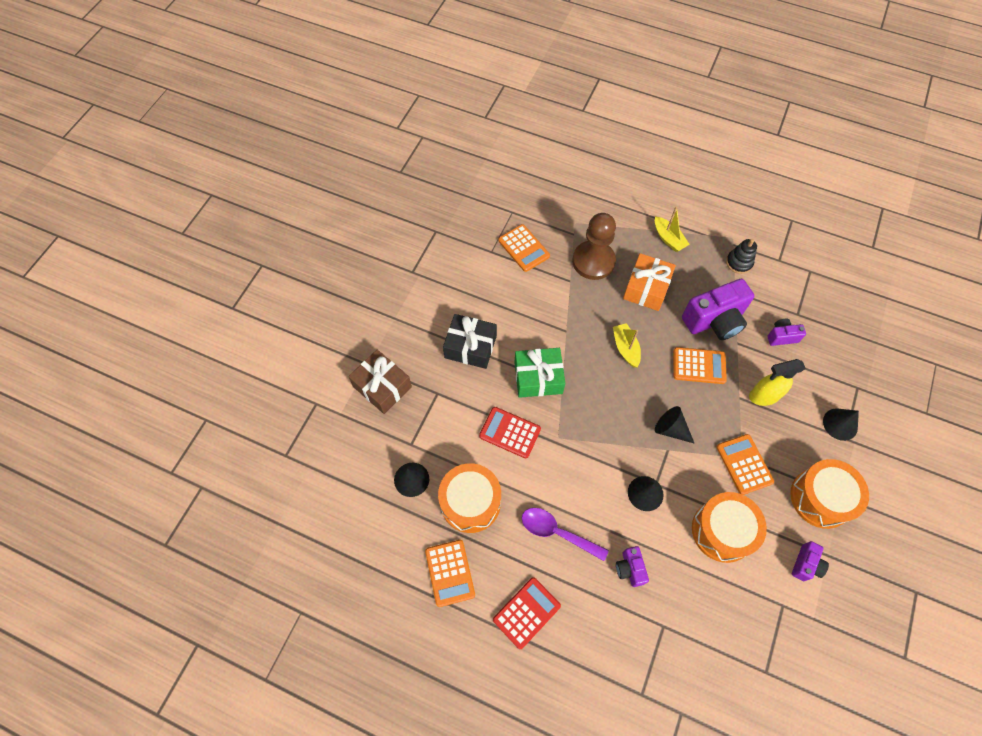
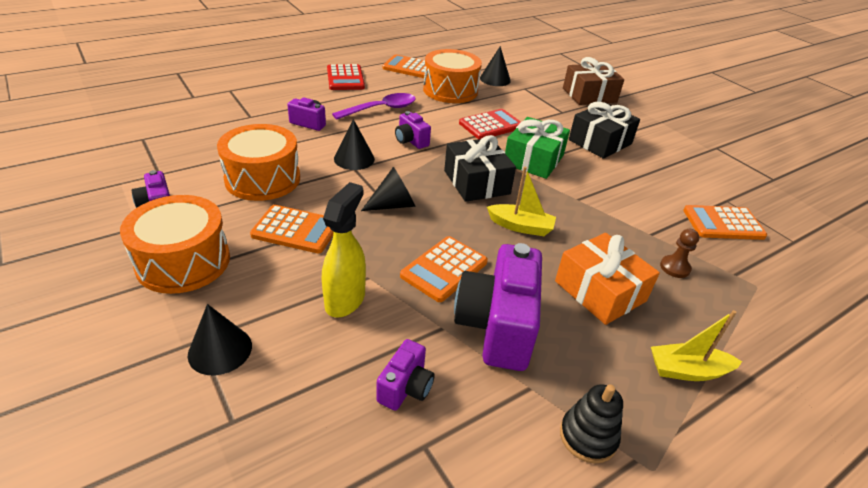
camera: 120 degrees right, 25 degrees down
brown pawn [572,213,616,280] -> brown pawn [660,229,699,278], size x0.43
none -> purple camera [395,111,431,149]
none -> black gift [444,135,516,202]

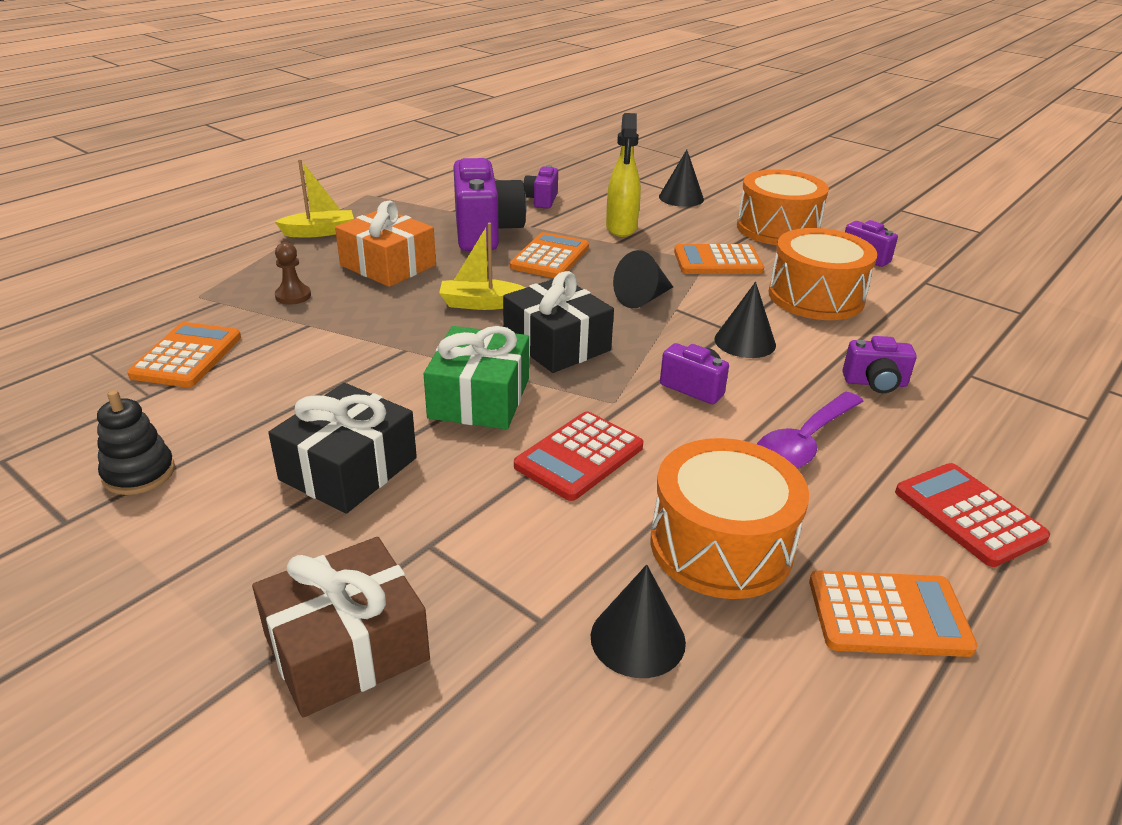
camera: 165 degrees right, 5 degrees down
black stacking toy [560,384,623,463] -> black stacking toy moved to [97,390,175,495]
orange calculator [683,205,767,240] -> orange calculator turned 60 degrees counterclockwise [127,322,241,387]

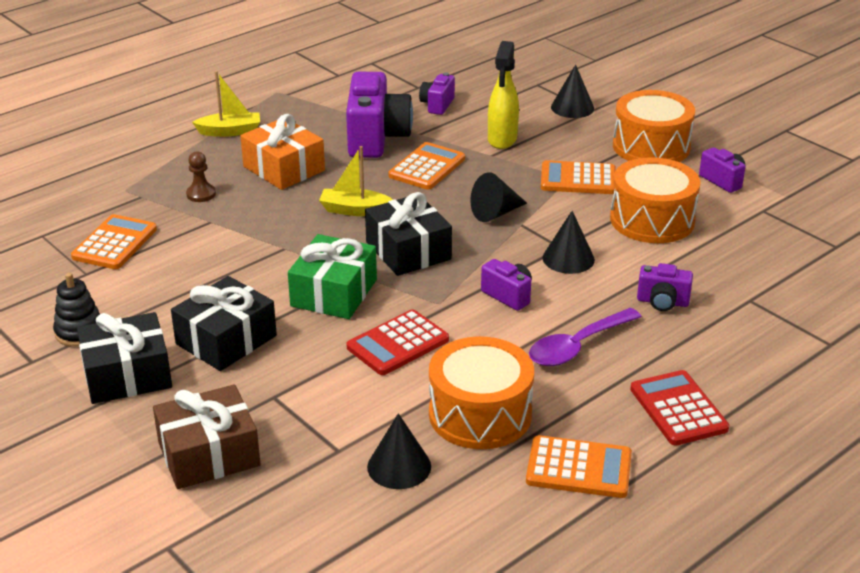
camera: 10 degrees right, 0 degrees up
none -> black gift [77,312,172,404]

